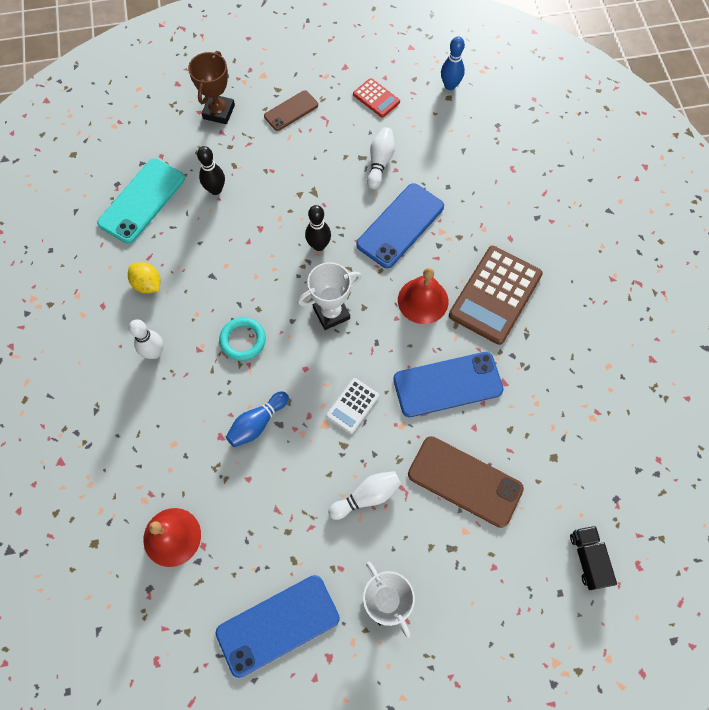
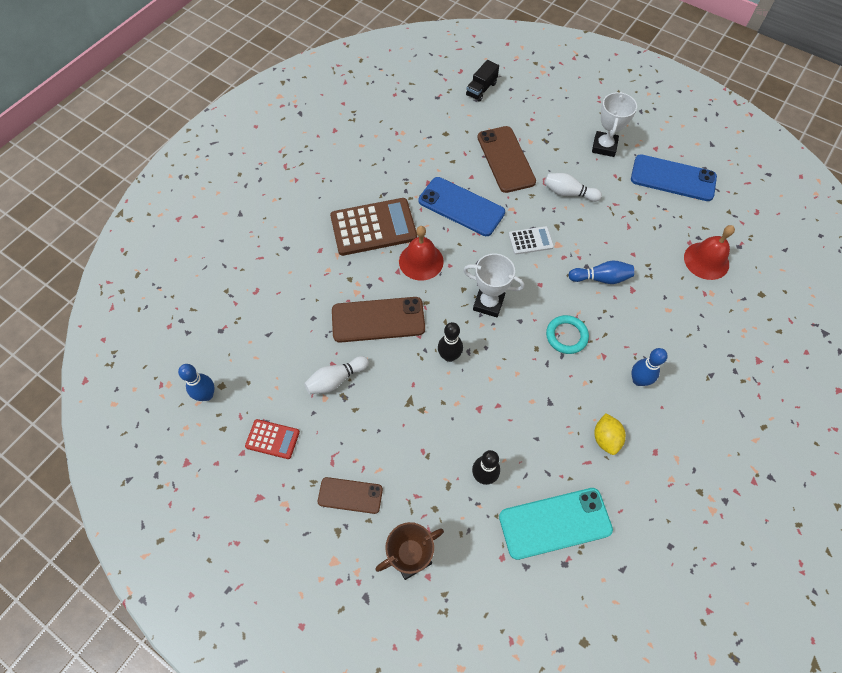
camera: 135 degrees left, 5 degrees down
white bowling pin [128,319,163,359] -> blue bowling pin [632,348,668,386]
red calculator [353,78,400,118] -> red calculator turned 105 degrees clockwise [245,419,300,459]
blue phone [356,183,444,268] -> brown phone [332,297,425,343]

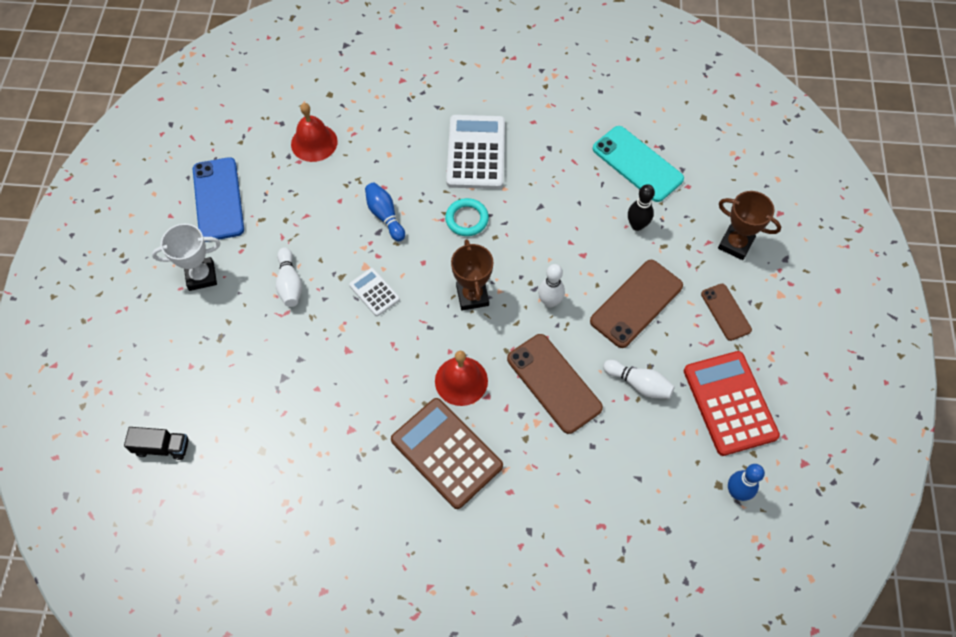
camera: 120 degrees left, 0 degrees up
red calculator [245,419,300,459] -> red calculator [684,351,780,456], size x1.97
blue phone [418,177,505,236] -> none
black bowling pin [438,322,463,362] -> white bowling pin [538,264,565,308]
white trophy [463,254,525,317] -> brown trophy [451,239,493,310]
brown phone [477,126,536,193] -> brown phone moved to [590,260,683,348]
yellow lemon [594,413,626,455] -> none
blue bowling pin [632,348,668,386] -> white calculator [446,115,505,189]

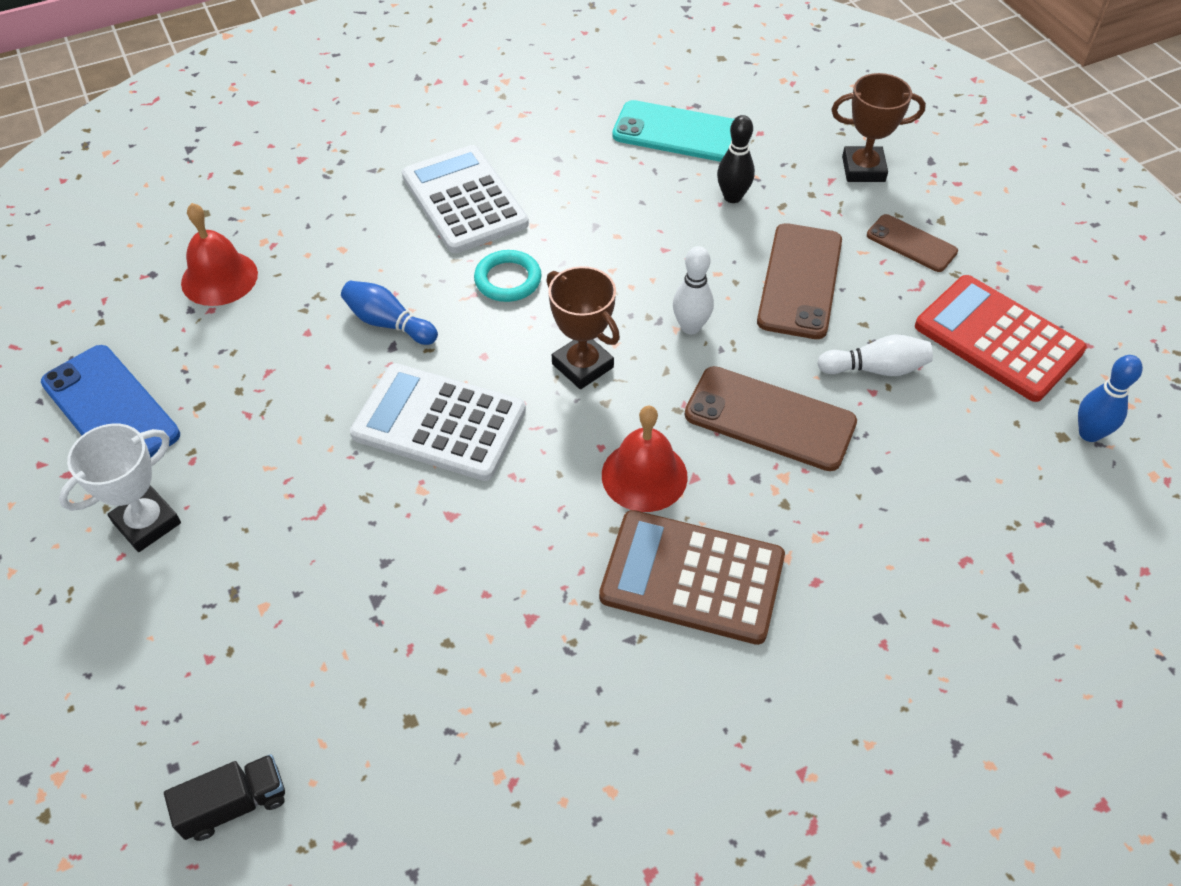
camera: 30 degrees left, 10 degrees down
white bowling pin [276,247,302,307] -> none
white calculator [349,268,400,316] -> white calculator [350,363,526,481], size x1.97

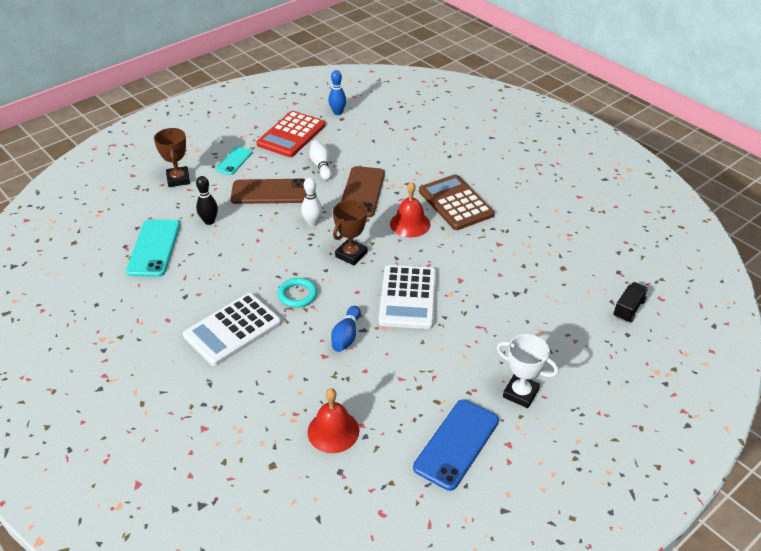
camera: 105 degrees left, 10 degrees down
black truck [164,754,285,841] -> black truck turned 75 degrees clockwise [613,282,648,323]
brown calculator [599,510,785,645] -> brown calculator turned 150 degrees clockwise [419,174,494,230]
brown phone [867,214,958,272] -> turquoise phone [215,146,252,175]

